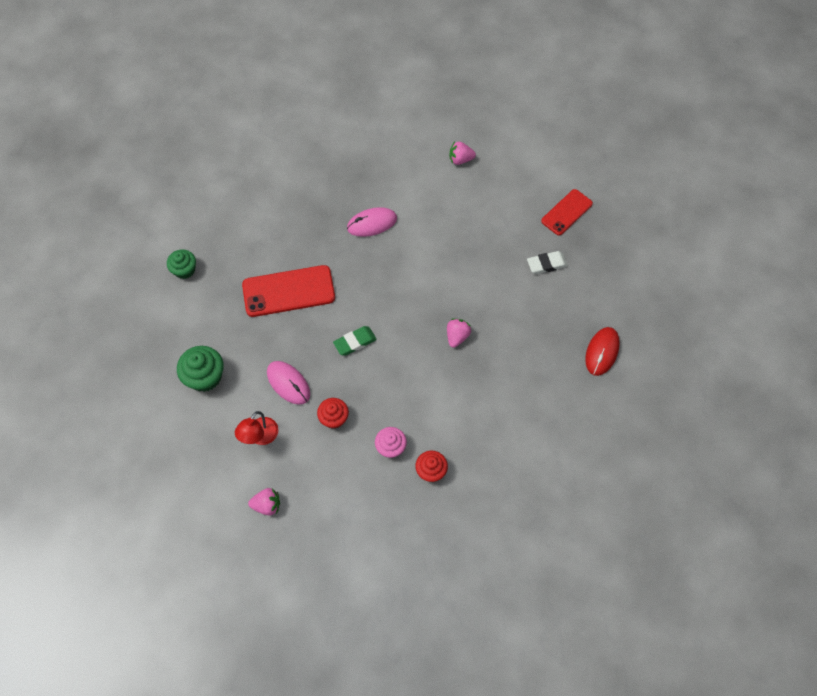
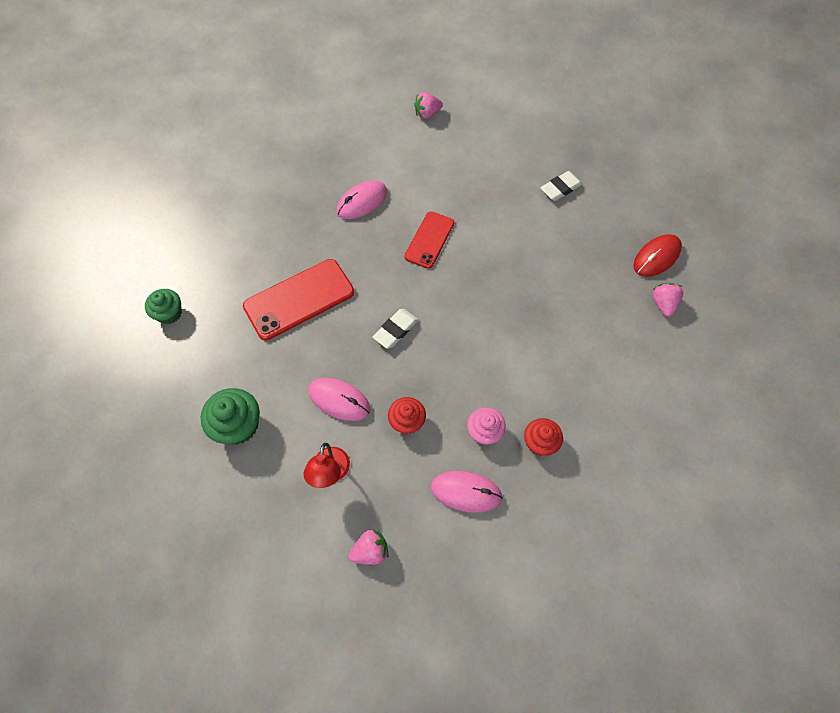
camera: 20 degrees left, 0 degrees up
green eraser [333,326,377,356] -> white eraser [373,309,418,349]
pink strawberry [447,319,471,348] -> pink strawberry moved to [652,283,683,317]
red phone [541,189,593,235] -> red phone moved to [404,211,454,269]
red mouse [585,327,620,376] -> red mouse turned 45 degrees clockwise [634,234,682,277]
none -> pink mouse [431,471,503,513]

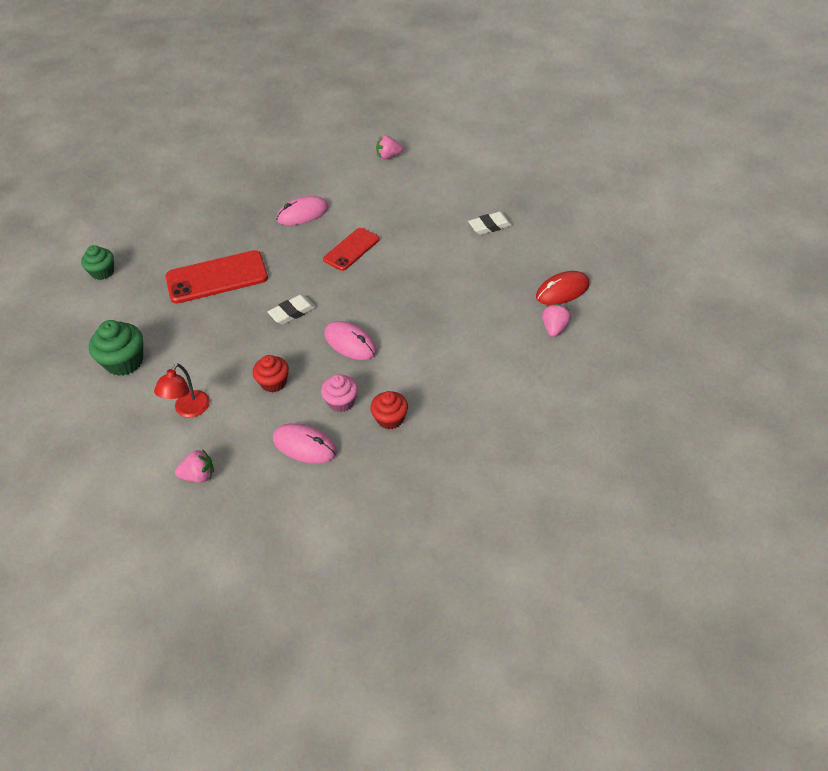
camera: 15 degrees right, 15 degrees down
pink mouse [308,378,370,421] -> pink mouse moved to [324,321,377,360]

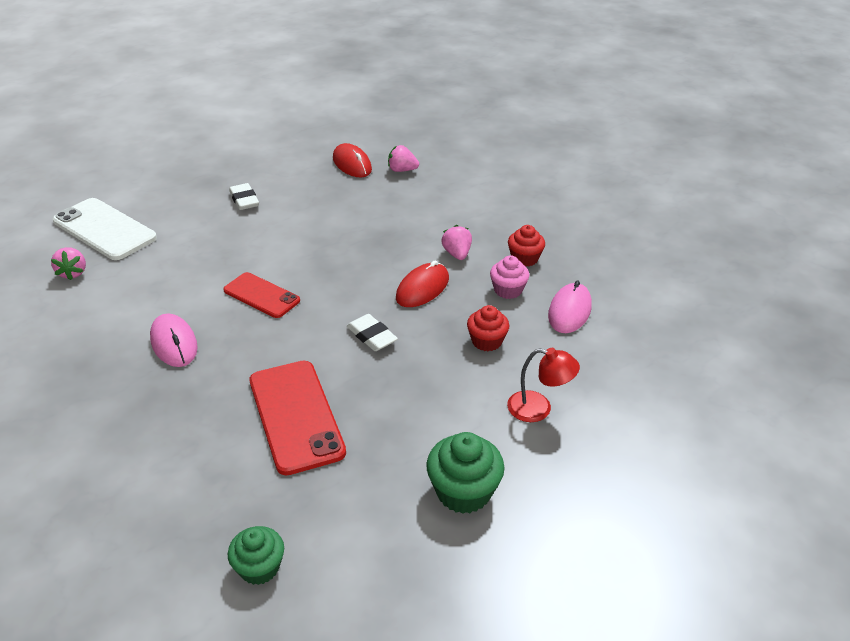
camera: 95 degrees left, 10 degrees down
pink strawberry [175,449,214,483] -> pink strawberry moved to [441,225,472,260]
pink mouse [324,321,377,360] -> red mouse [396,260,449,307]
none -> white phone [53,198,157,260]

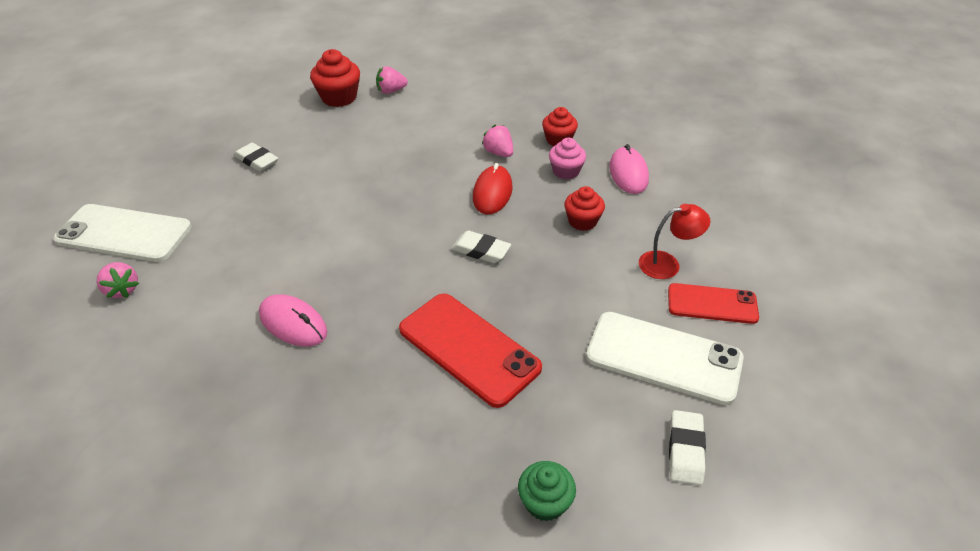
camera: 25 degrees left, 5 degrees up
red phone [223,272,300,318] -> red phone moved to [668,283,759,324]
red mouse [333,143,372,177] -> red cupcake [310,49,360,107]
green cupcake [426,432,505,514] -> white phone [586,312,744,405]
none -> white eraser [669,410,706,485]

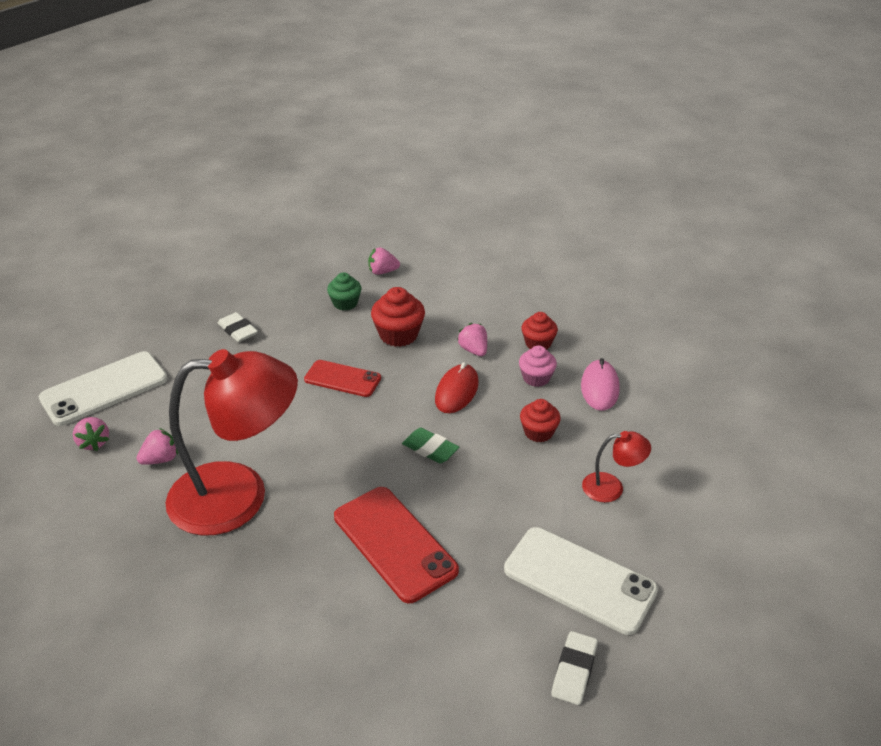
camera: 10 degrees right, 5 degrees down
white phone [53,204,192,262] -> white phone turned 60 degrees counterclockwise [39,351,168,426]
pink mouse [259,294,327,346] -> red lamp [165,349,298,536]
red cupcake [310,49,360,107] -> red cupcake moved to [371,287,425,347]
white eraser [451,231,511,263] -> green eraser [402,428,459,464]
green cupcake [518,461,576,521] -> green cupcake moved to [327,272,361,311]
red phone [668,283,759,324] -> red phone moved to [304,360,381,397]
none -> pink strawberry [137,428,178,465]

